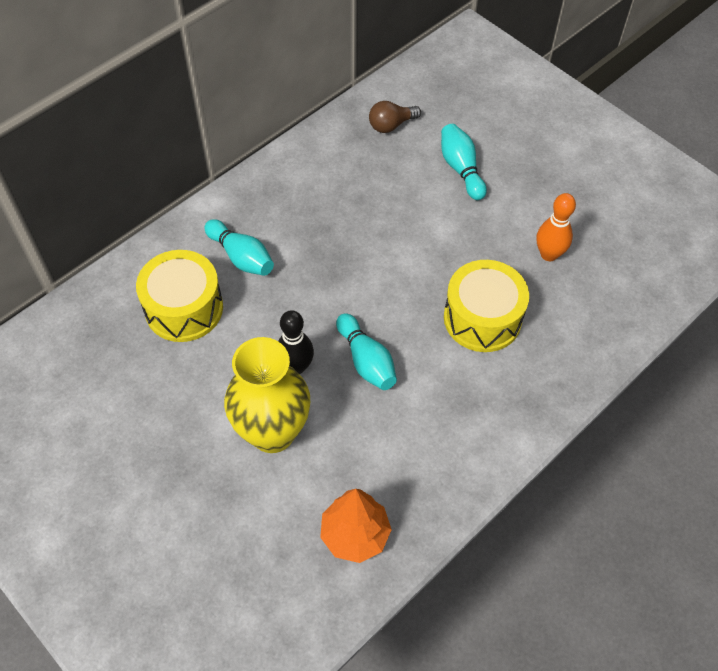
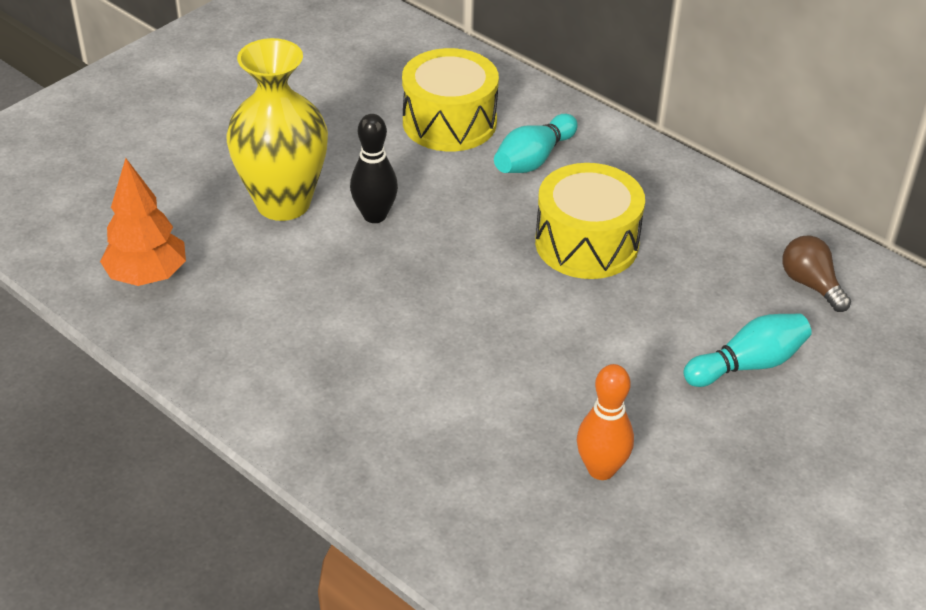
camera: 85 degrees right, 15 degrees down
turquoise bowling pin [336,313,397,390] -> none
yellow drum [444,260,529,352] -> yellow drum moved to [535,163,645,279]

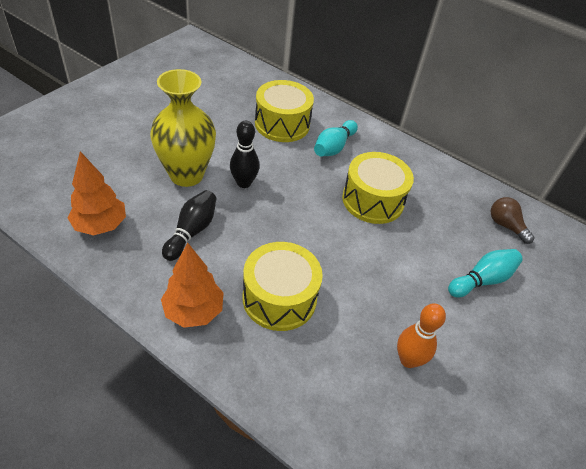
camera: 10 degrees left, 5 degrees up
none -> orange tree [161,243,224,328]
none -> black bowling pin [162,190,217,261]
none -> yellow drum [243,242,323,331]

